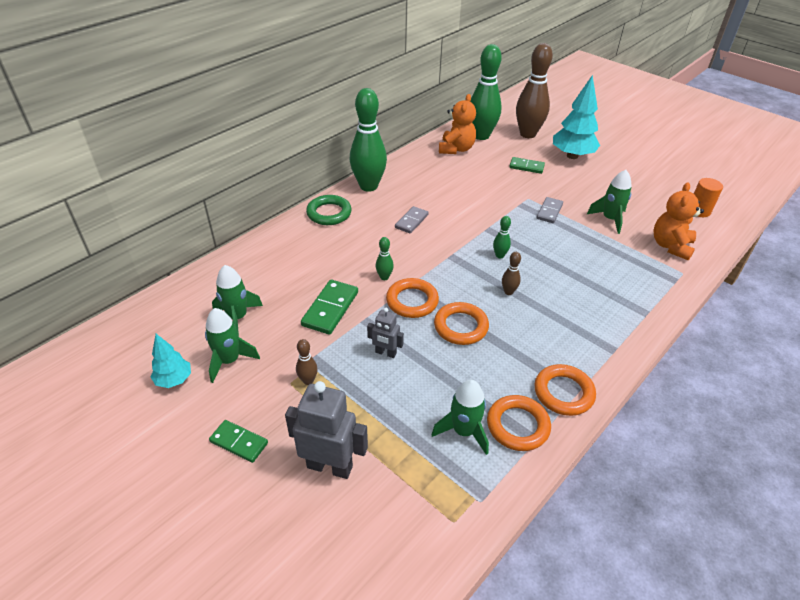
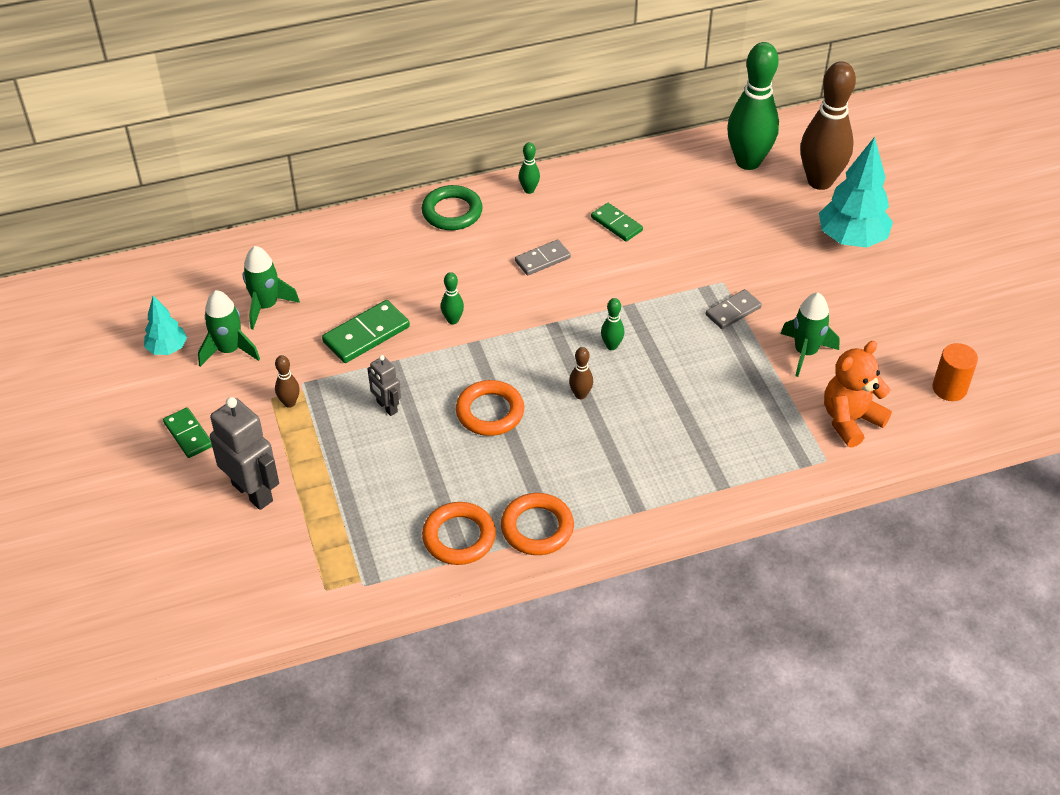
camera: 30 degrees right, 5 degrees up
green bowling pin [350,88,387,192] -> green bowling pin [519,142,540,194], size x0.42
orange ring [386,278,439,318] -> none
green rocket [431,380,489,455] -> none
orange teddy bear [439,94,476,154] -> none
green domino [509,157,545,174] -> green domino moved to [591,203,643,242]

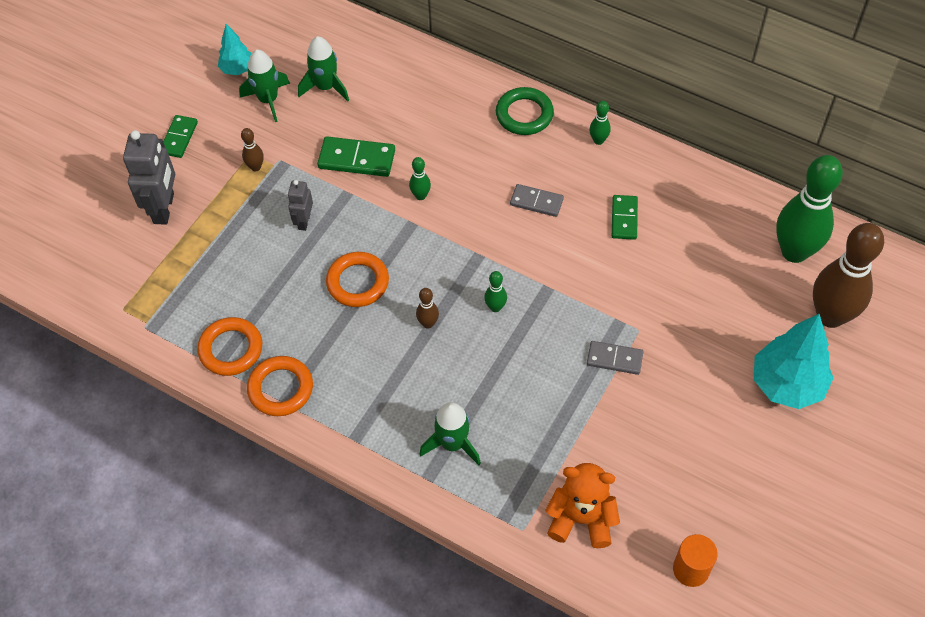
camera: 50 degrees right, 10 degrees up
green rocket [781,293,840,377] -> green rocket moved to [420,402,481,465]

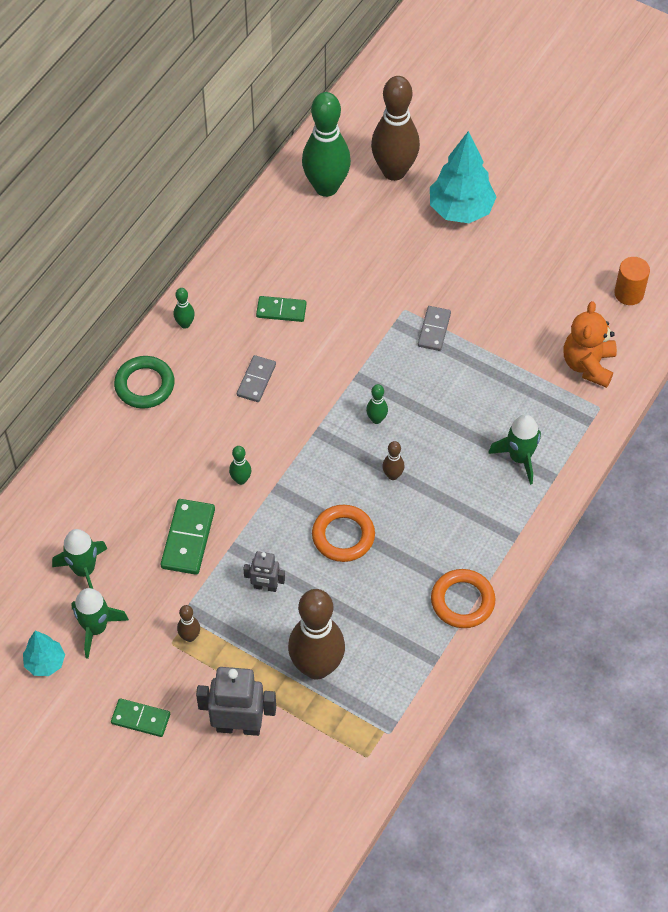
camera: 90 degrees left, 0 degrees up
orange ring [197,317,262,376] -> none
none -> brown bowling pin [288,589,345,679]

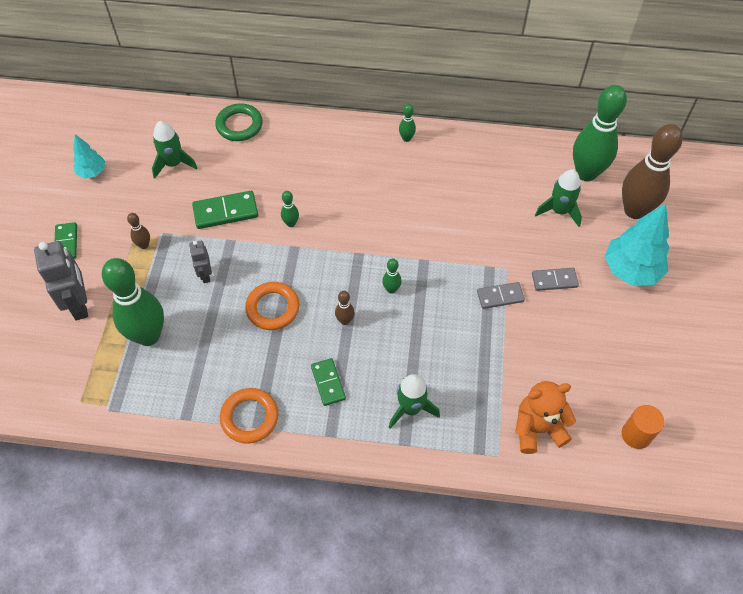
camera: 65 degrees right, 0 degrees up
green rocket [71,588,129,659] -> green rocket moved to [535,169,582,227]
green ring [114,356,174,409] -> green ring moved to [215,103,263,141]
grey domino [237,355,276,402] -> grey domino moved to [532,268,579,291]
green domino [256,296,307,322] -> green domino moved to [311,358,346,406]
brown bowling pin [288,589,345,679] -> green bowling pin [102,258,164,346]

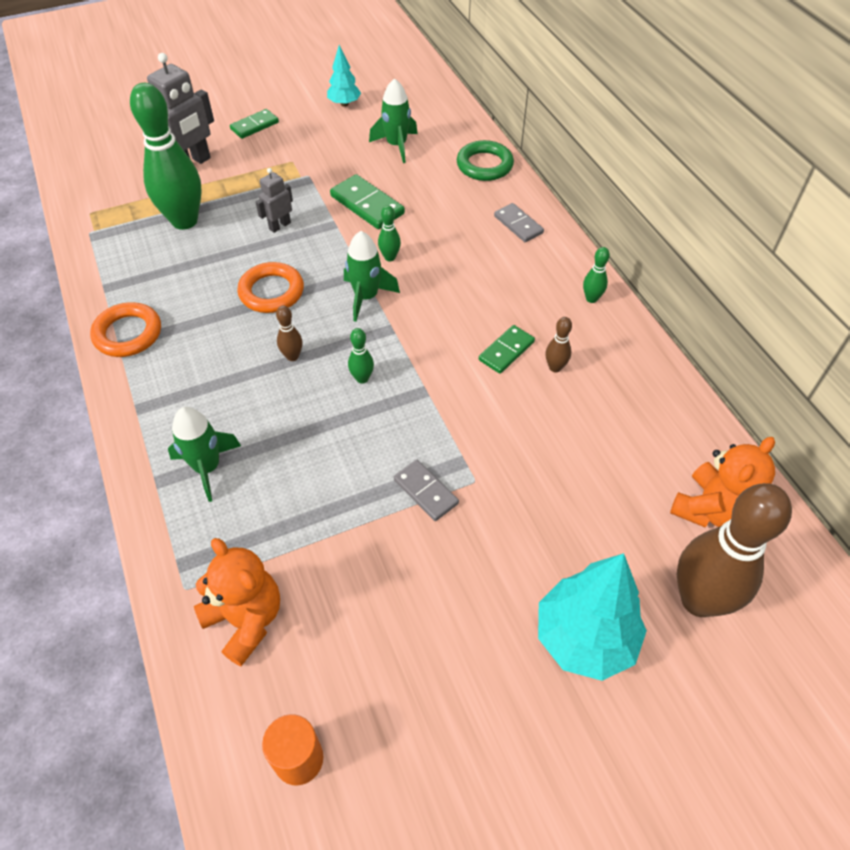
camera: 60 degrees right, 5 degrees down
brown bowling pin [127,213,150,249] -> brown bowling pin moved to [545,317,572,372]
green domino [311,358,346,406] -> green domino moved to [479,325,535,374]
grey domino [532,268,579,291] -> grey domino moved to [494,203,544,242]
green rocket [535,169,582,227] -> green rocket moved to [344,231,400,322]
green bowling pin [573,85,627,181] -> orange teddy bear [670,437,775,527]

